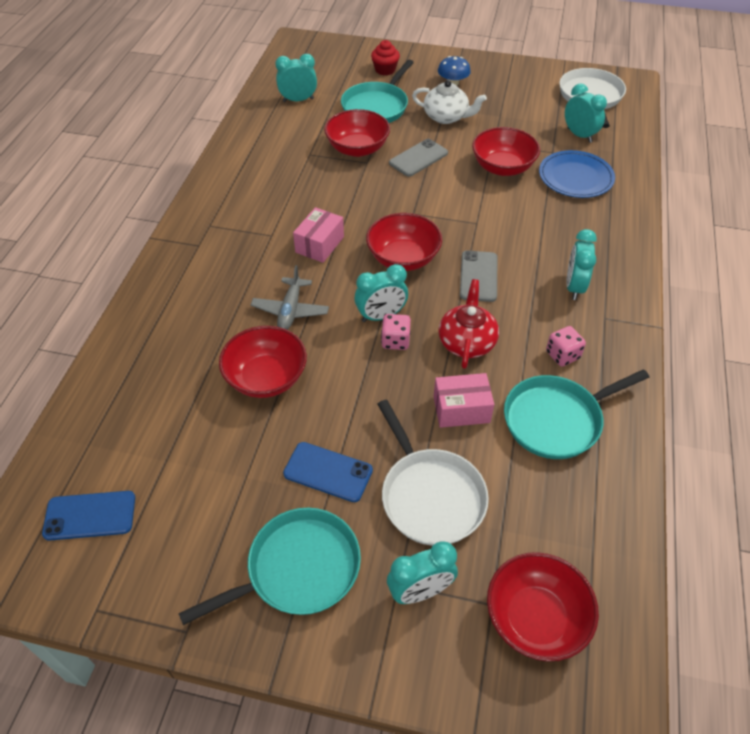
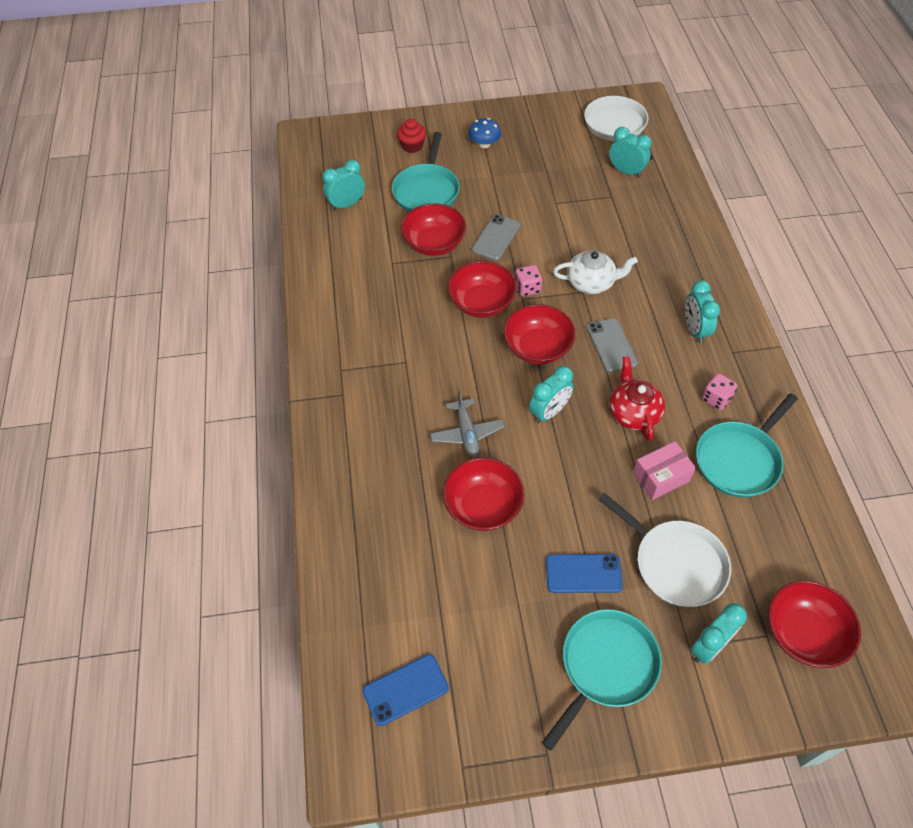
camera: 20 degrees left, 5 degrees up
pink box [293,207,344,263] -> none
pink dice [381,314,411,350] -> pink dice moved to [515,265,542,297]
white teapot [412,80,487,124] -> white teapot moved to [553,250,638,294]
red bowl [472,127,540,176] -> red bowl moved to [448,261,517,318]
blue plate [539,150,615,198] -> none

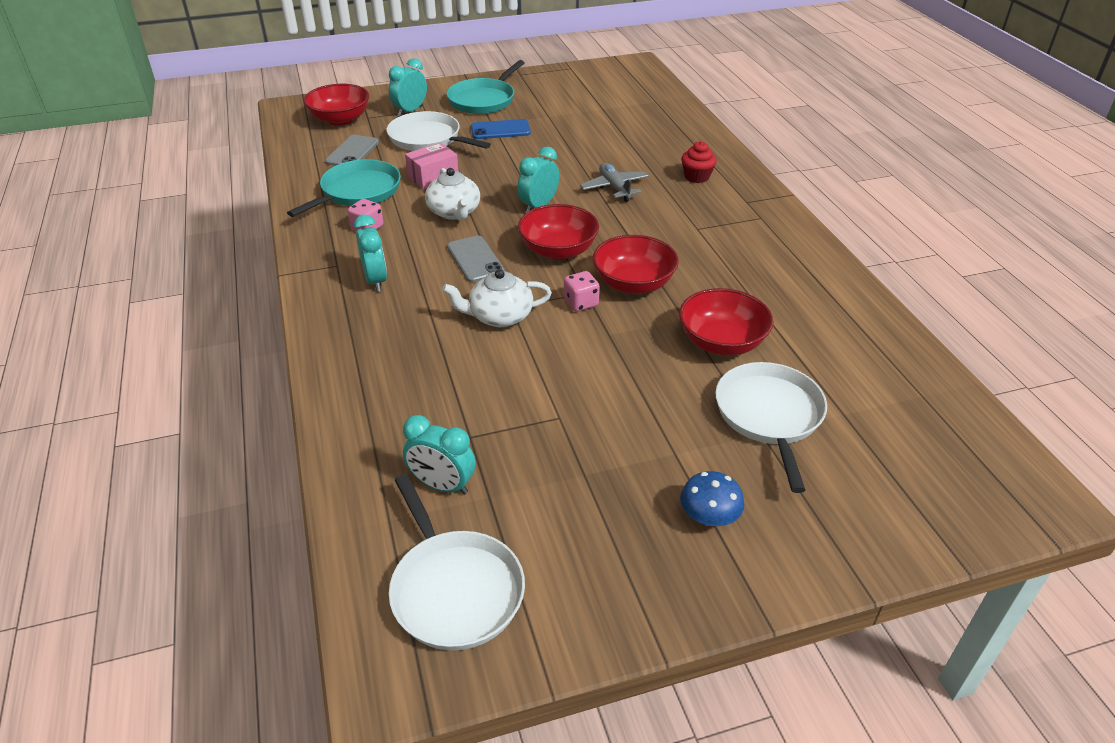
camera: 170 degrees right, 15 degrees down
turquoise clock [323,160,365,211] -> none
blue phone [362,654,449,726] -> none
turquoise pan [392,132,460,212] -> white pan [715,362,827,493]
red cupcake [397,119,426,153] -> red cupcake moved to [681,141,717,183]
red bowl [443,457,525,531] -> none
grey phone [472,215,520,261] -> grey phone moved to [325,135,379,166]
red teapot [609,356,665,441] -> white teapot [425,168,480,220]

